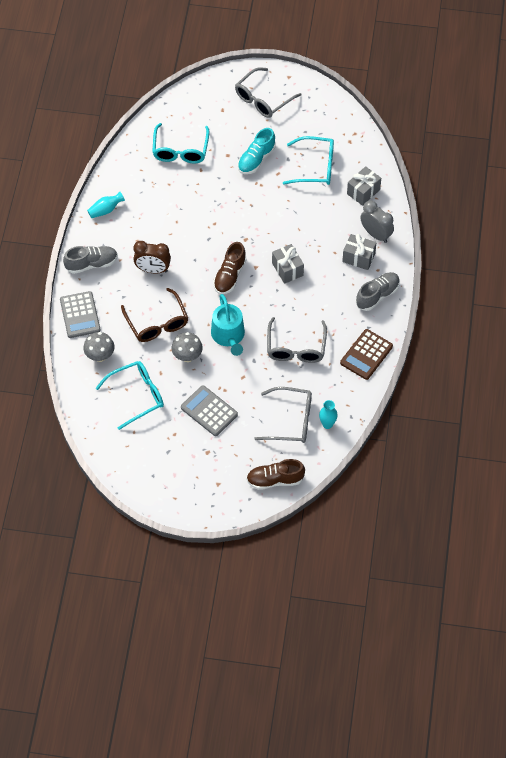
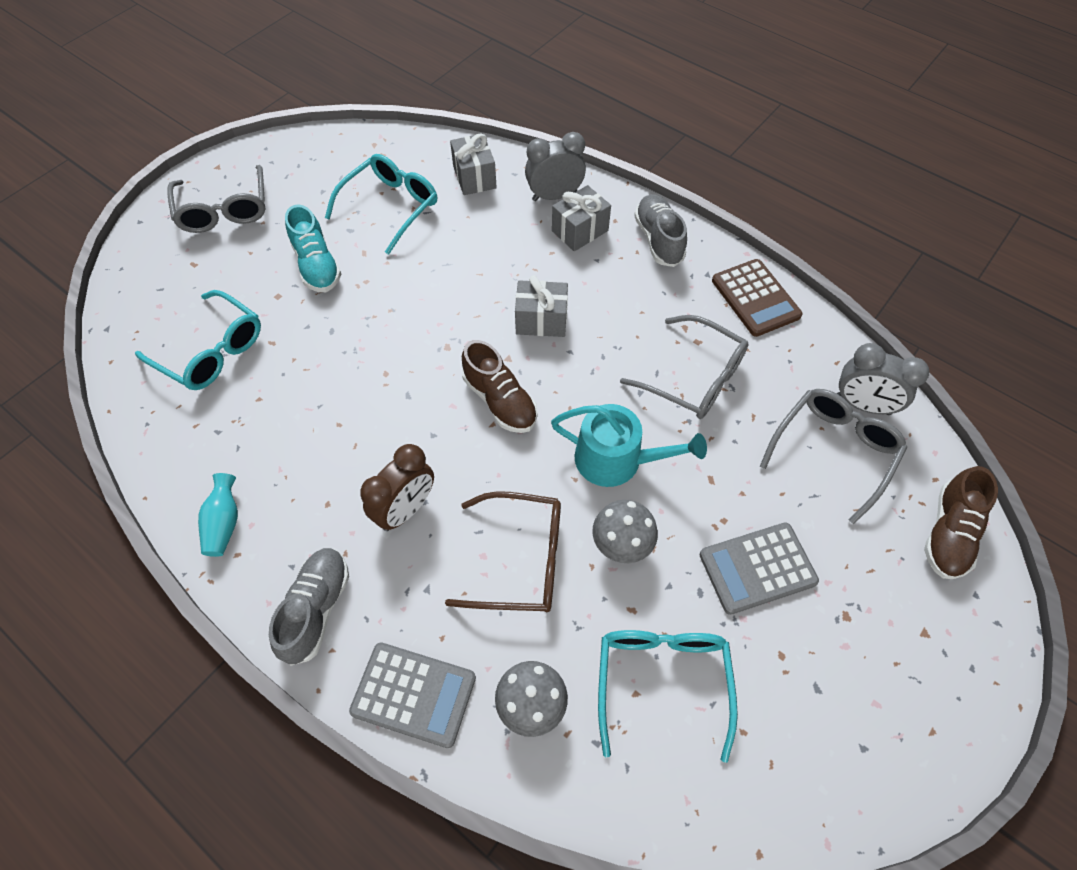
camera: 60 degrees left, 0 degrees up
turquoise vase [319,400,338,429] -> grey clock [837,343,929,415]

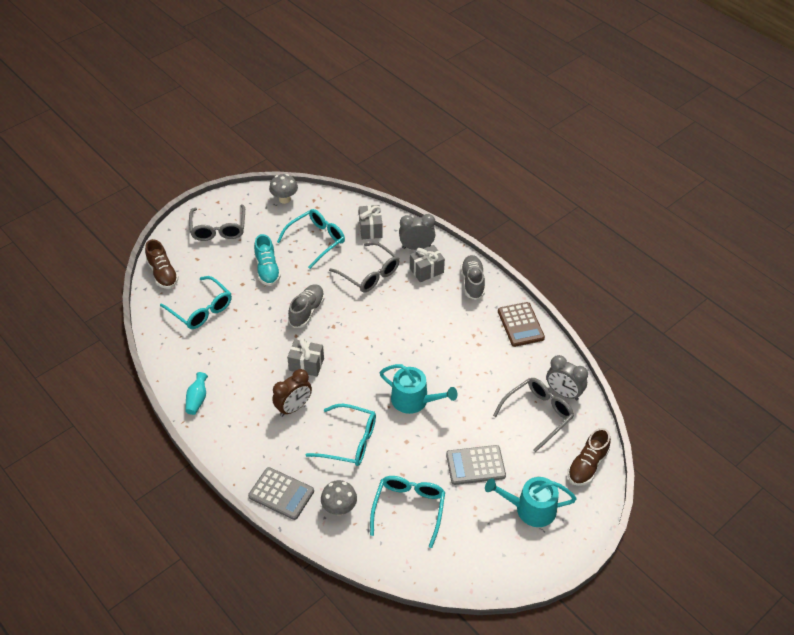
camera: 10 degrees right, 10 degrees down
grey shoe [269,548,349,665] -> grey shoe moved to [288,284,325,328]
brown glasses [445,491,561,612] -> turquoise glasses [306,404,376,466]
brown shoe [462,340,538,433] -> brown shoe moved to [145,239,179,289]
grey gift [515,275,568,337] -> grey gift moved to [287,338,324,376]
grey mushroom [592,500,658,563] -> grey mushroom moved to [269,174,298,204]
grey glasses [620,315,749,419] -> grey glasses moved to [329,242,399,293]
none -> turquoise watering can [485,477,577,527]

